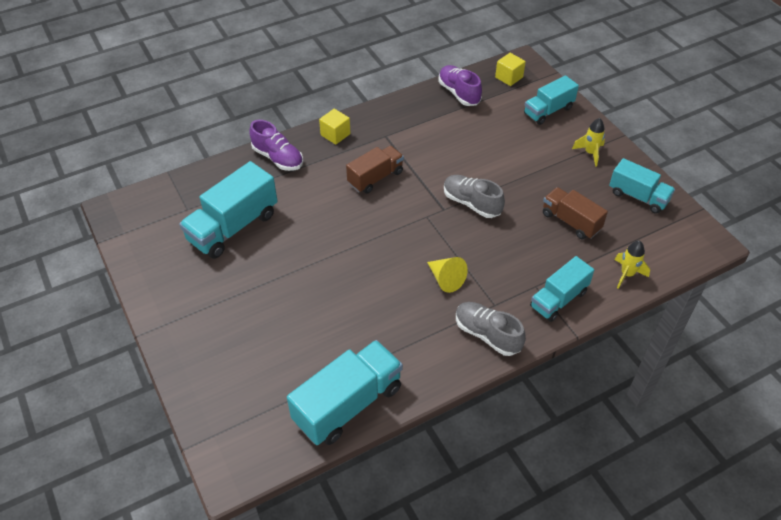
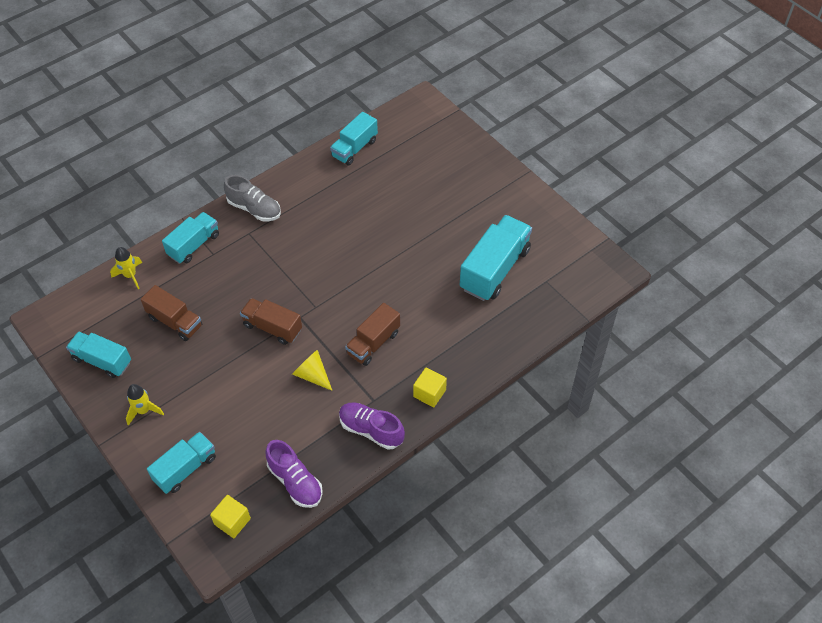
camera: 170 degrees right, 5 degrees up
purple shoe [249,120,303,171] -> purple shoe moved to [339,402,405,450]
turquoise truck [287,340,403,445] -> turquoise truck [330,112,378,166], size x0.64
yellow cone [427,257,468,293] -> yellow cone moved to [292,350,332,391]
grey shoe [444,175,505,218] -> brown truck [240,298,302,345]

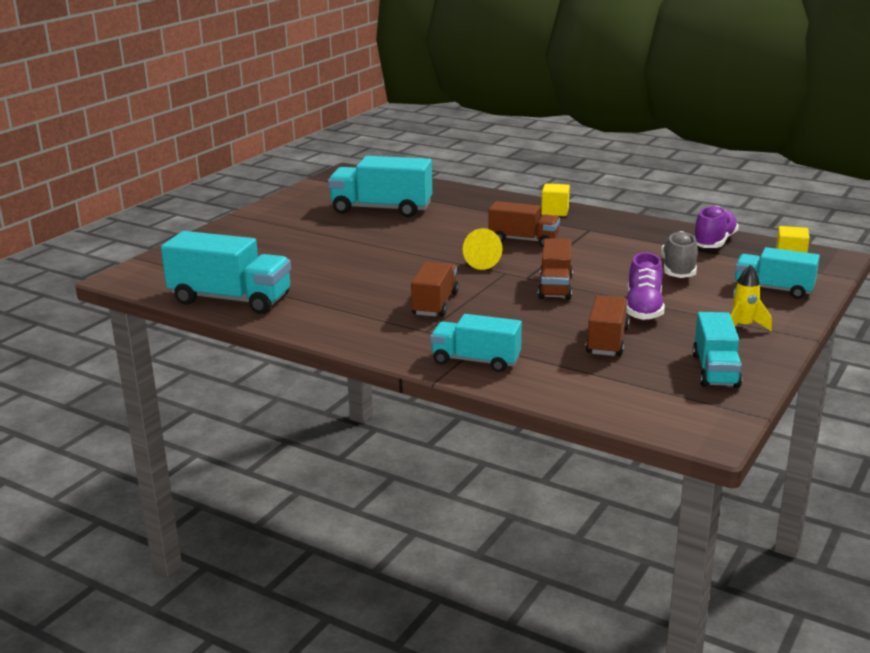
camera: 110 degrees left, 30 degrees down
yellow rocket [110,247,142,289] -> none
grey shoe [224,175,281,222] -> grey shoe moved to [661,231,697,278]
yellow cone [292,350,332,391] -> yellow cone moved to [463,228,502,270]
turquoise truck [330,112,378,166] -> turquoise truck [161,231,291,314], size x1.57
purple shoe [339,402,405,450] -> purple shoe moved to [626,252,665,320]
none -> brown truck [411,262,459,317]

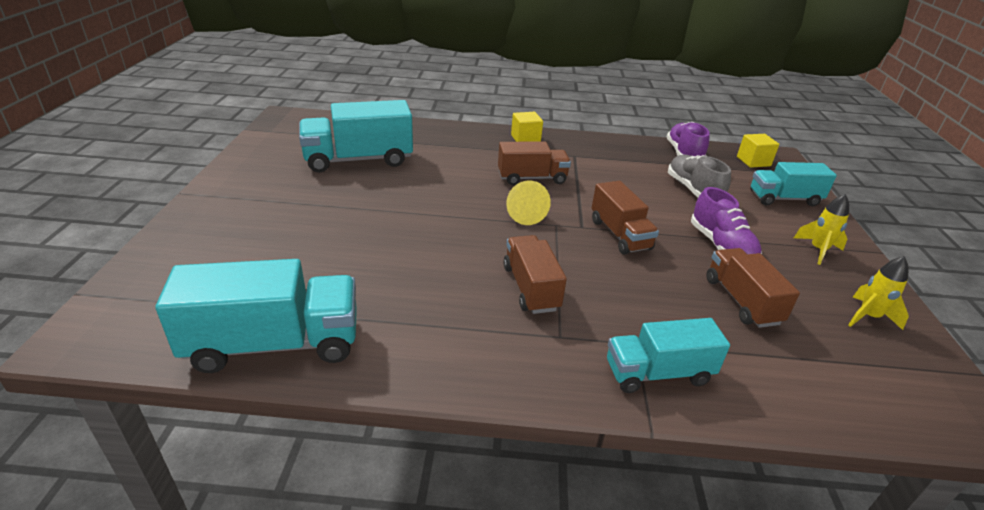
camera: 30 degrees left, 10 degrees up
turquoise truck [692,312,742,388] -> yellow rocket [848,256,909,330]

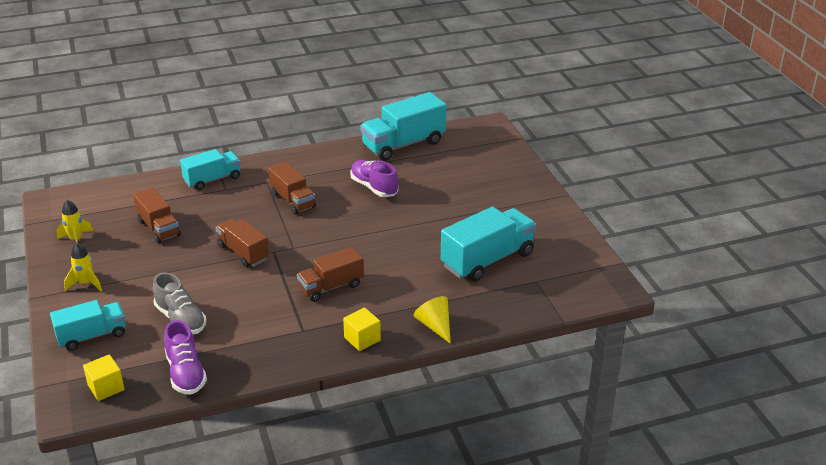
camera: 160 degrees right, 0 degrees up
yellow cone [506,181,551,225] -> yellow cone moved to [414,296,451,344]
purple shoe [691,187,762,254] -> purple shoe moved to [350,160,398,197]

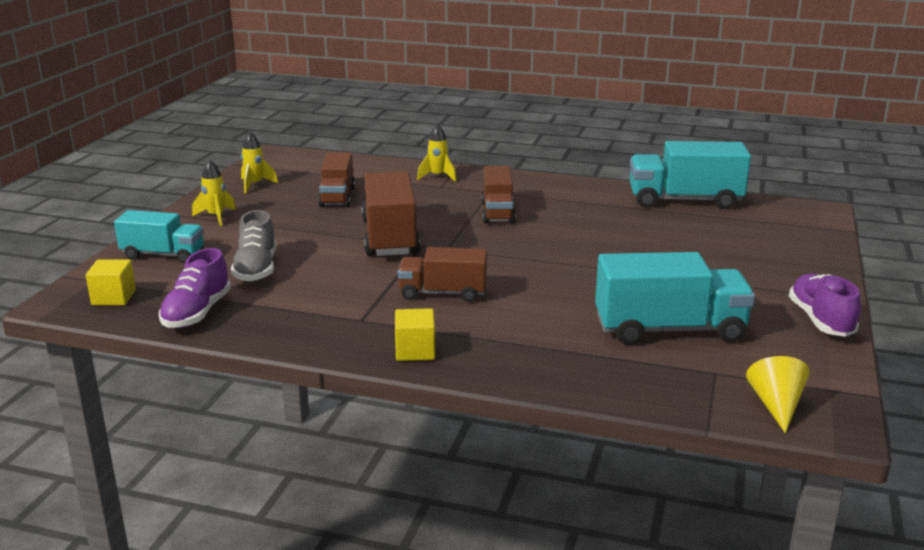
camera: 35 degrees right, 10 degrees down
turquoise truck [180,149,240,190] -> yellow rocket [417,124,457,182]
brown truck [216,219,269,267] -> brown truck [361,171,420,256], size x1.57
purple shoe [350,160,398,197] -> purple shoe moved to [789,273,861,337]
yellow cone [414,296,451,344] -> yellow cone moved to [746,356,810,433]

